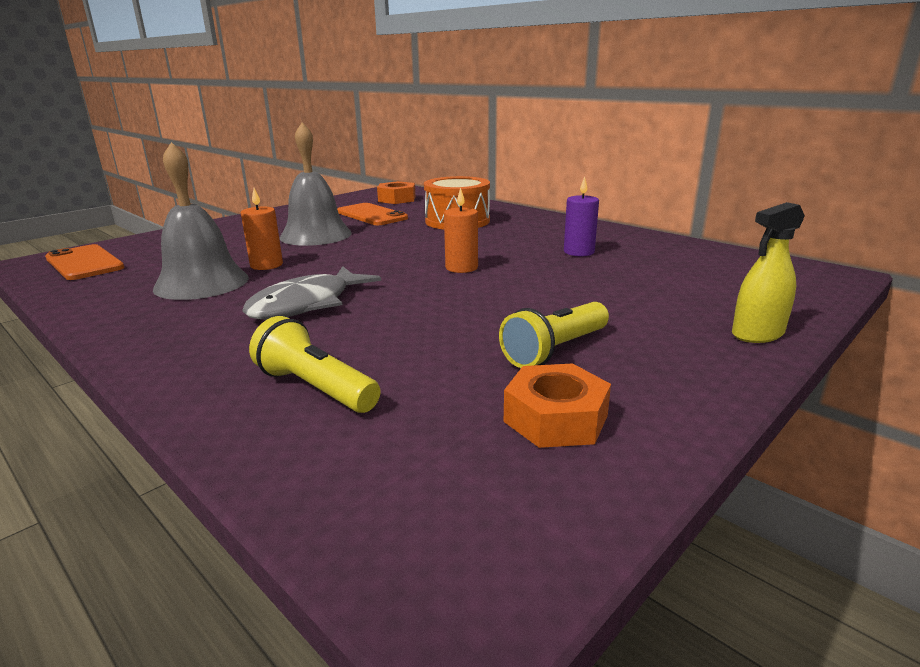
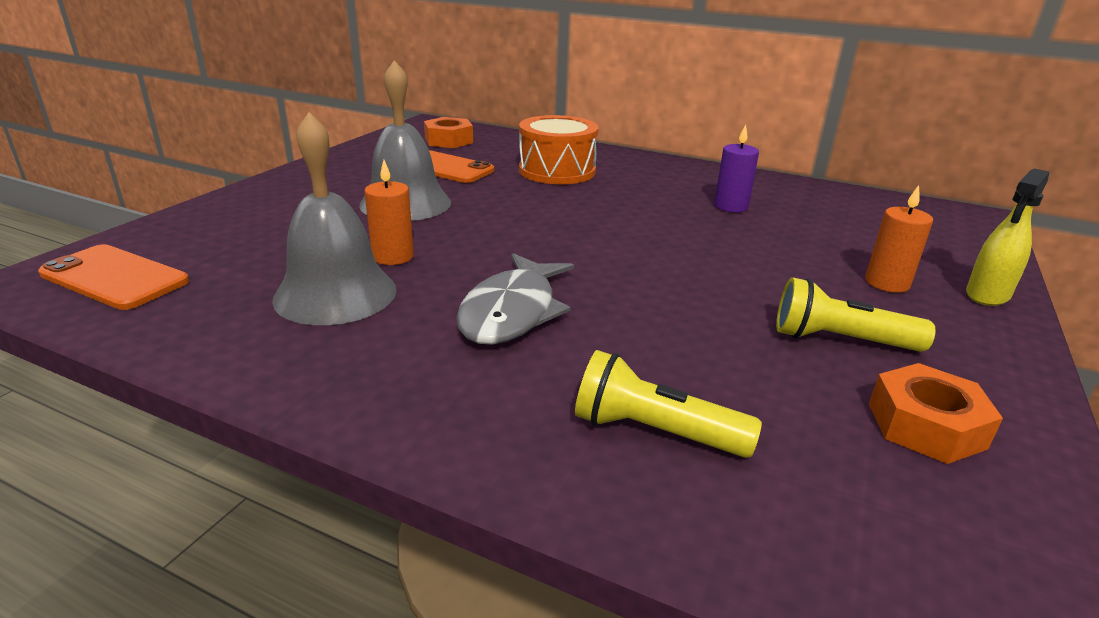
camera: 20 degrees left, 5 degrees up
orange candle [444,187,478,273] -> orange candle moved to [865,185,933,293]
yellow flashlight [499,302,609,368] -> yellow flashlight turned 75 degrees clockwise [776,277,935,352]

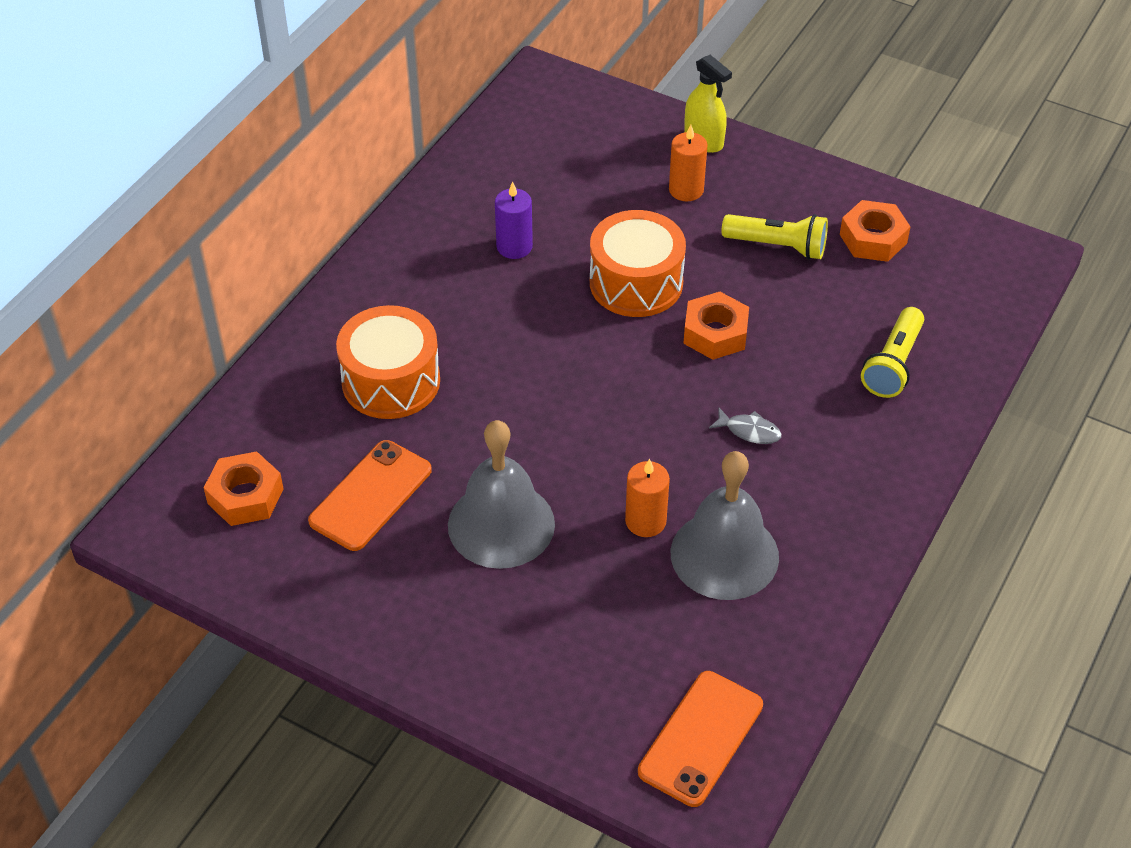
camera: 85 degrees left, 20 degrees up
grey fish [456,253,574,345] -> grey fish [709,408,781,444], size x0.47
yellow flashlight [776,277,935,352] -> yellow flashlight turned 90 degrees counterclockwise [722,214,828,259]
none -> orange drum [590,210,686,317]
none -> orange nut [683,292,749,360]

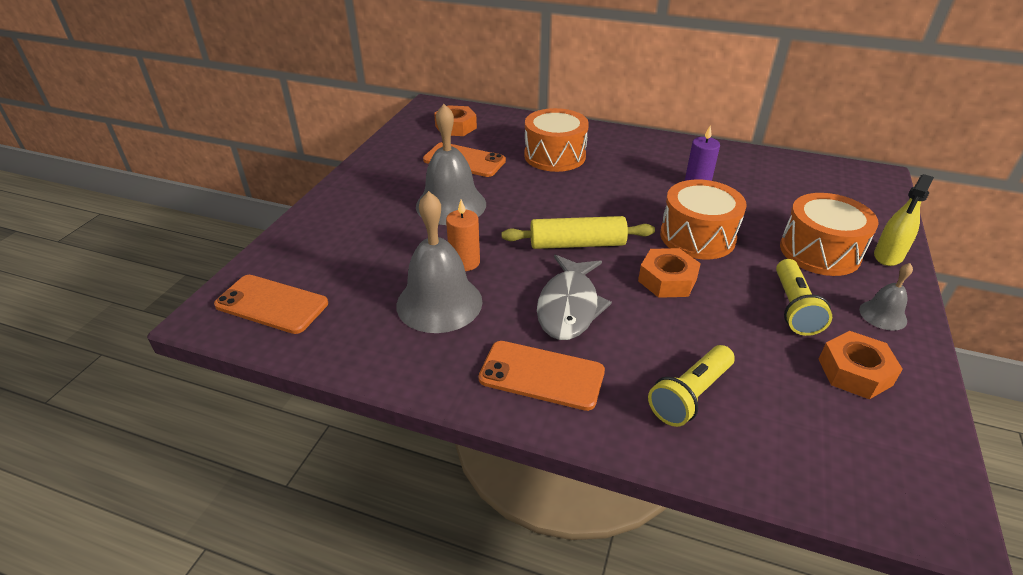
camera: 80 degrees right, 10 degrees down
orange candle [669,125,707,201] -> orange drum [780,193,879,276]
grey fish [709,408,781,444] -> grey fish [537,254,612,340], size x2.13
yellow flashlight [861,307,924,398] -> yellow flashlight turned 60 degrees counterclockwise [648,345,735,427]
none -> orange phone [478,341,605,411]
none -> yellow rolling pin [502,216,655,249]
none -> grey bell [859,263,913,331]

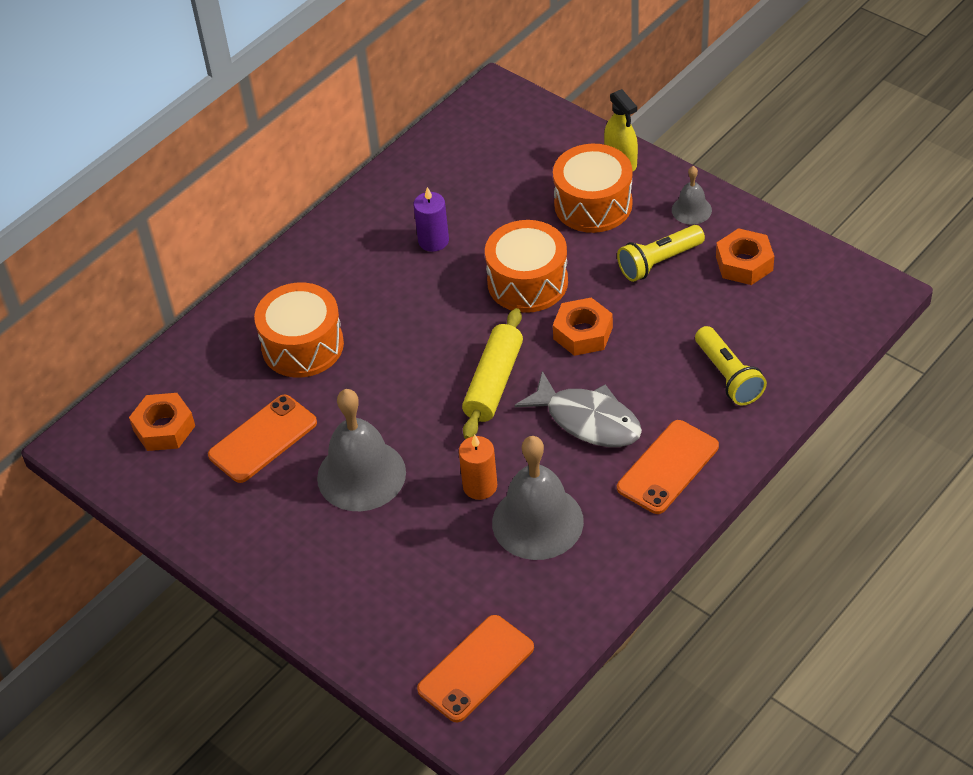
camera: 65 degrees left, 10 degrees up
yellow flashlight [776,259,832,336] -> yellow flashlight turned 120 degrees clockwise [617,225,705,282]

